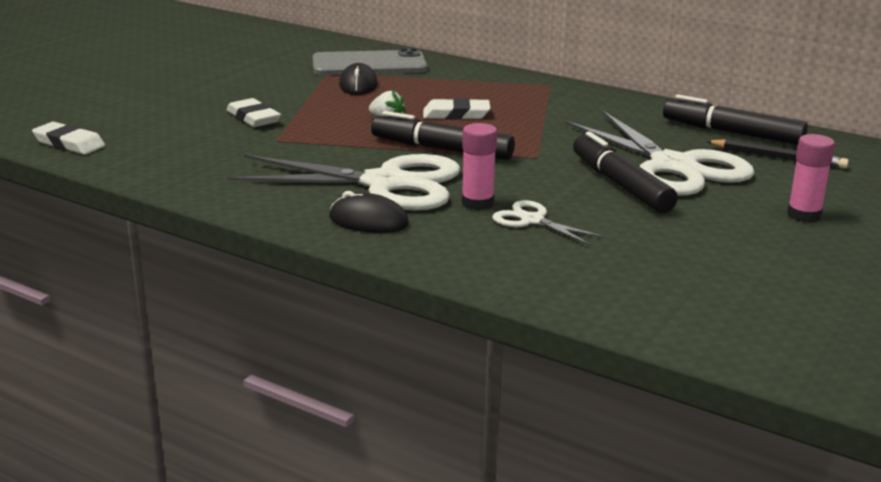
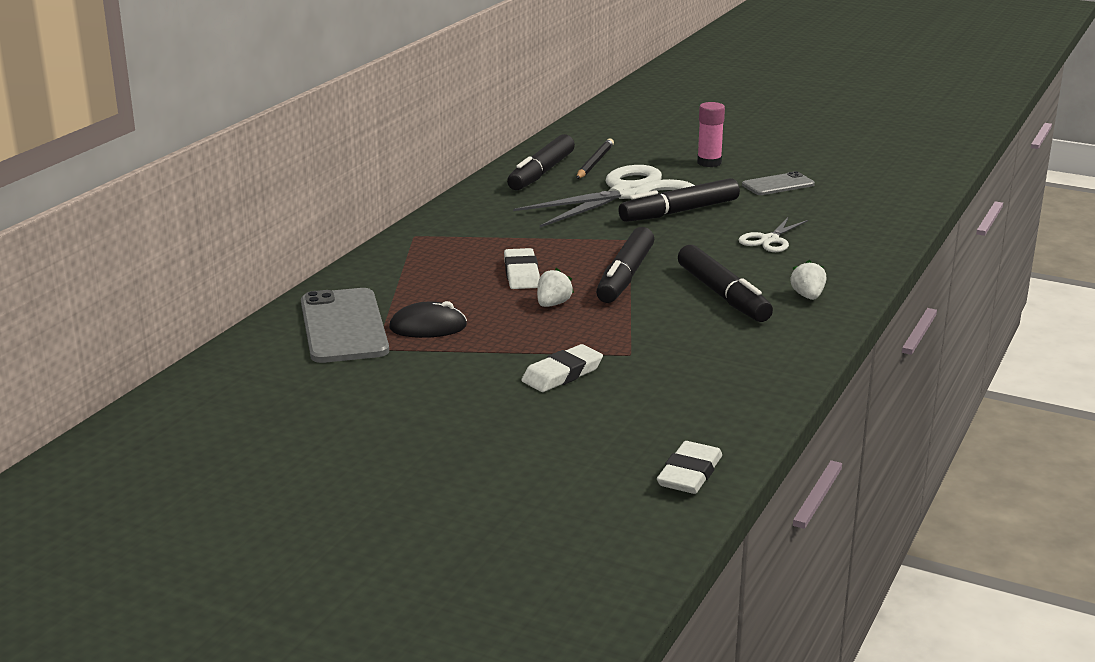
camera: 95 degrees left, 0 degrees up
white scissors [227,154,460,211] -> black marker [678,245,773,322]
black mouse [329,191,409,233] -> white strawberry [790,260,826,300]
pink glue stick [461,123,497,210] -> none
none -> grey phone [742,171,815,195]

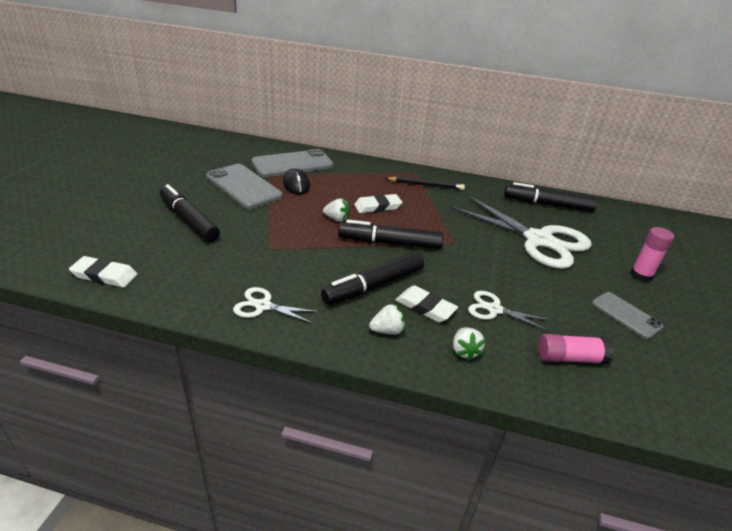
camera: 75 degrees right, 10 degrees up
white eraser [521,344,603,392] -> white eraser moved to [395,285,458,323]
black pencil [576,138,614,179] -> black pencil moved to [386,177,465,190]
black marker [618,178,740,222] -> black marker moved to [160,184,220,242]
none -> grey phone [206,164,283,209]
none -> white scissors [233,287,320,324]
none -> white strawberry [453,327,486,361]
none -> pink glue stick [538,334,614,364]

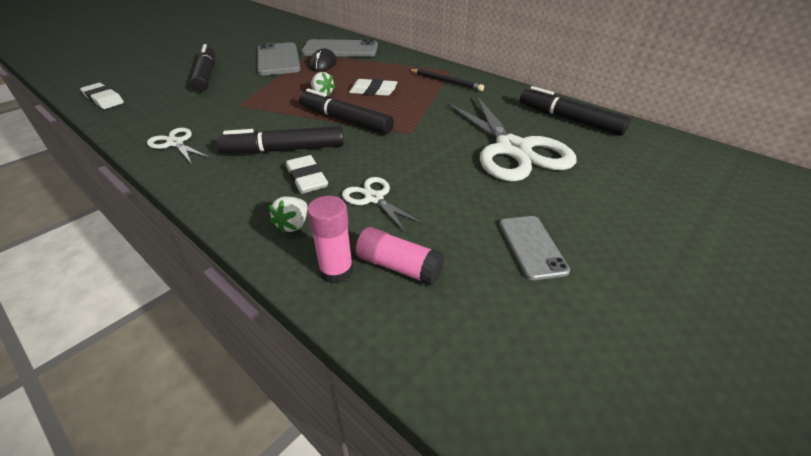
camera: 30 degrees right, 5 degrees up
white strawberry [369,304,405,335] -> none
pink glue stick [630,227,674,282] -> pink glue stick moved to [307,196,353,284]

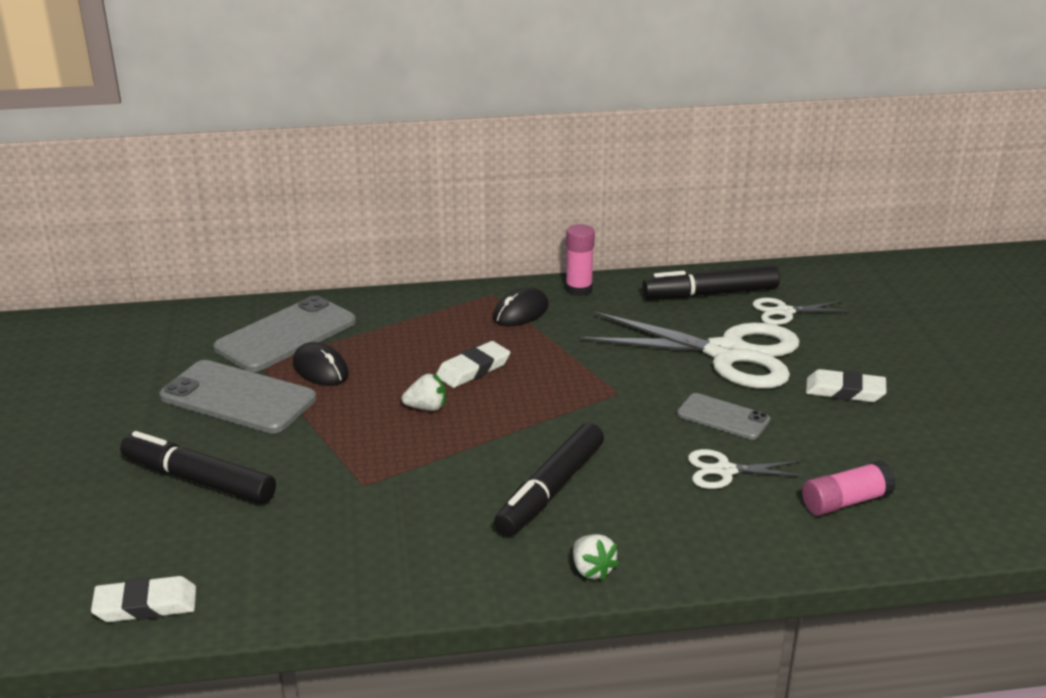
camera: 50 degrees left, 10 degrees down
white scissors [147,128,211,164] -> white scissors moved to [752,298,850,325]
white strawberry [269,196,307,234] -> white strawberry moved to [573,534,619,581]
white eraser [286,155,328,194] -> white eraser moved to [806,369,887,402]
black marker [299,89,394,134] -> none
pink glue stick [307,196,353,284] -> pink glue stick moved to [565,224,595,296]
black pencil [409,69,484,91] -> black mouse [493,288,549,326]
grey phone [499,216,570,280] -> grey phone moved to [677,393,770,440]

